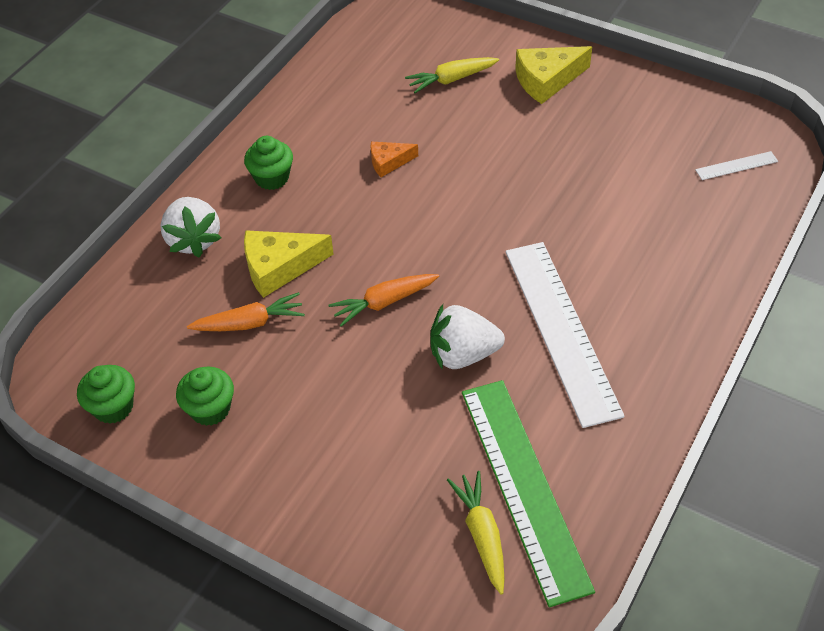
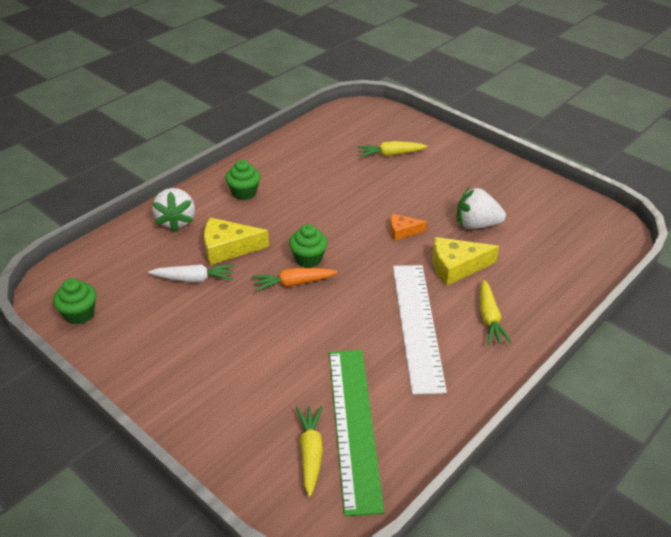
camera: 10 degrees right, 10 degrees down
green cupcake [176,367,234,426] -> green cupcake moved to [289,224,328,268]
orange carrot [187,292,305,331] -> white carrot [148,264,235,282]
orange cheese [371,141,418,177] -> orange cheese moved to [390,214,427,241]
white strawberry [430,304,505,370] -> white strawberry moved to [457,187,506,229]
yellow cheese [515,46,592,104] -> yellow cheese moved to [432,237,499,286]
white ruler [695,151,778,180] -> none
none -> yellow carrot [480,280,512,345]

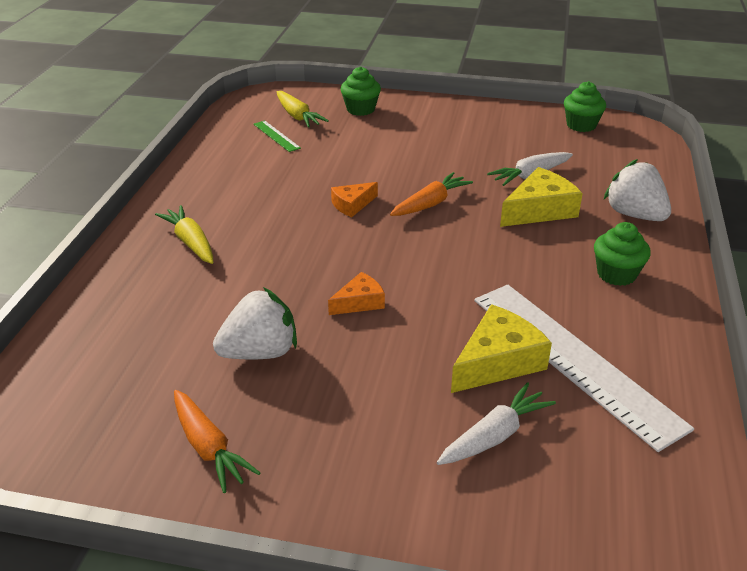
camera: 150 degrees right, 5 degrees down
green cupcake [289,224,328,268] -> green cupcake moved to [340,67,381,116]
green ruler [329,350,384,516] -> green ruler [254,121,301,152], size x0.41
yellow carrot [357,141,428,157] -> white carrot [437,382,556,465]
white ruler [393,265,447,395] -> white ruler moved to [474,285,694,452]
yellow cheese [432,237,499,286] -> yellow cheese moved to [451,304,552,393]
none -> orange carrot [174,390,260,493]
none -> orange cheese [331,182,378,217]

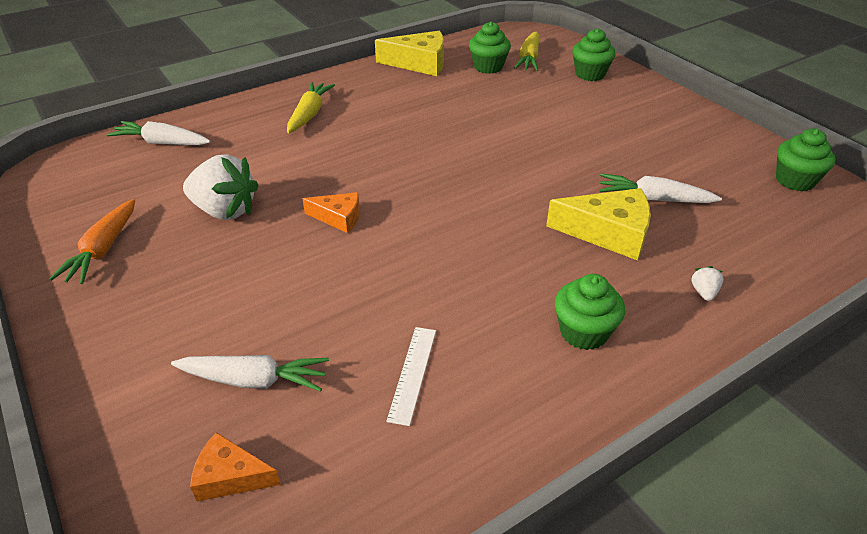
camera: 45 degrees right, 5 degrees up
green ruler [254,121,301,152] -> green cupcake [469,21,511,74]
orange cheese [331,182,378,217] -> orange cheese moved to [190,432,281,501]
orange carrot [390,172,473,216] -> none
yellow cheese [451,304,552,393] -> yellow cheese moved to [375,31,444,76]
white ruler [474,285,694,452] -> white ruler [386,327,436,426], size x0.41
white strawberry [604,159,671,221] -> white strawberry [691,266,724,301], size x0.41
none -> white carrot [107,121,210,145]

